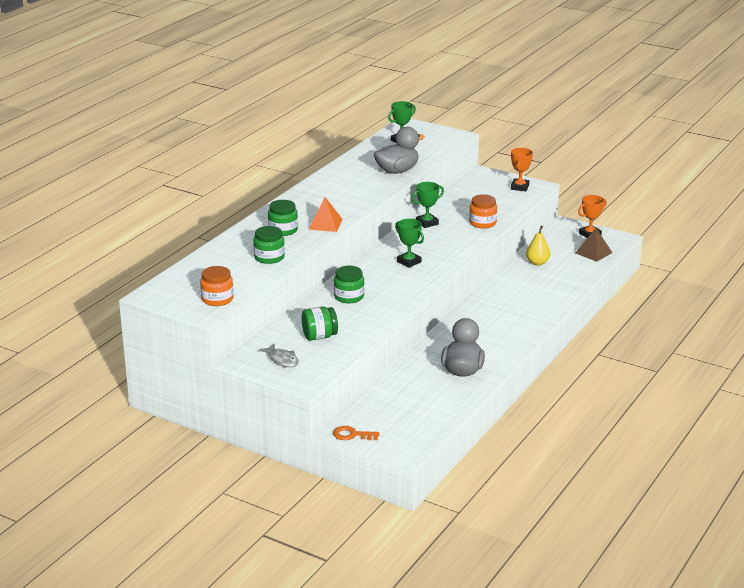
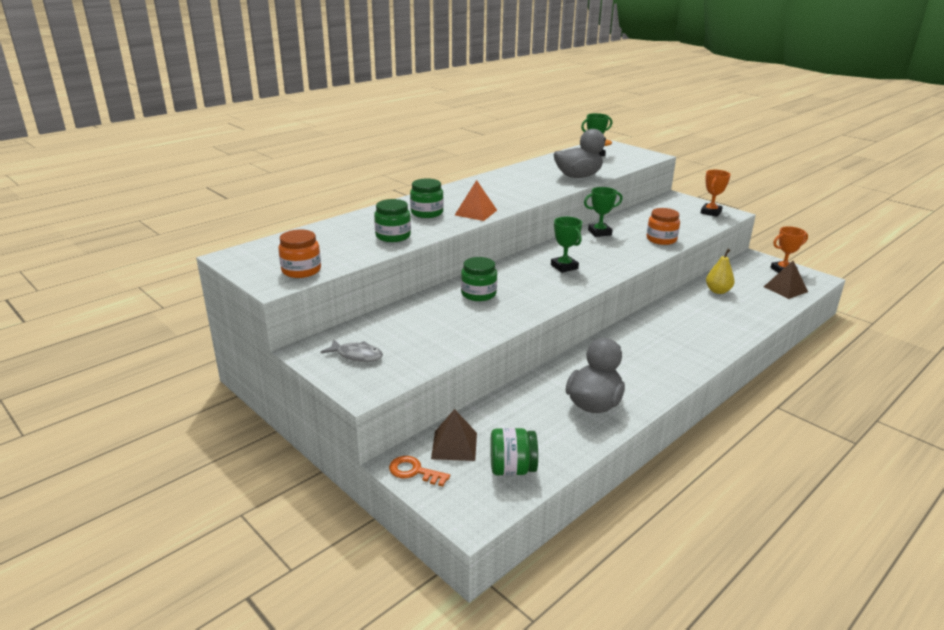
camera: 15 degrees right, 0 degrees up
grey fish [258,343,299,367] -> grey fish turned 45 degrees counterclockwise [321,340,383,362]
green jar [302,306,338,341] -> green jar moved to [490,428,538,476]
none -> brown pyramid [431,409,477,461]

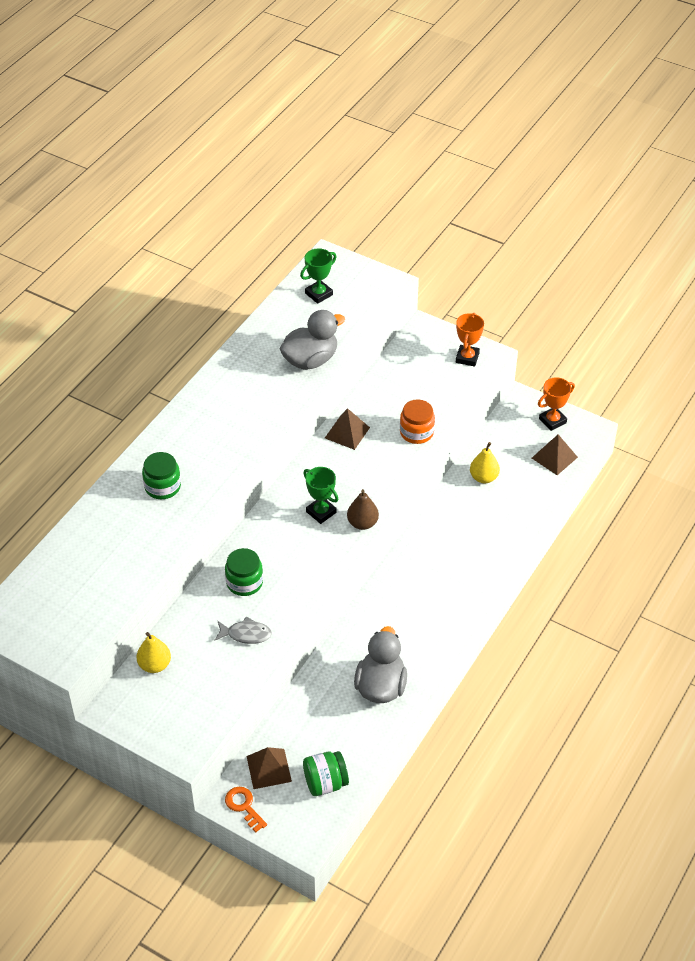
camera: 15 degrees left, 20 degrees up
orange jar [278,230,321,278] -> none
grey fish [321,340,383,362] -> grey fish moved to [214,617,272,644]
green jar [374,199,411,242] -> none
orange key [389,456,450,486] -> orange key turned 45 degrees clockwise [225,787,267,832]
orange pyramid [455,180,497,221] -> none
green trophy [584,187,623,237] -> brown pyramid [325,408,370,450]
none -> yellow pear [137,632,171,673]
none -> brown pear [347,489,379,530]

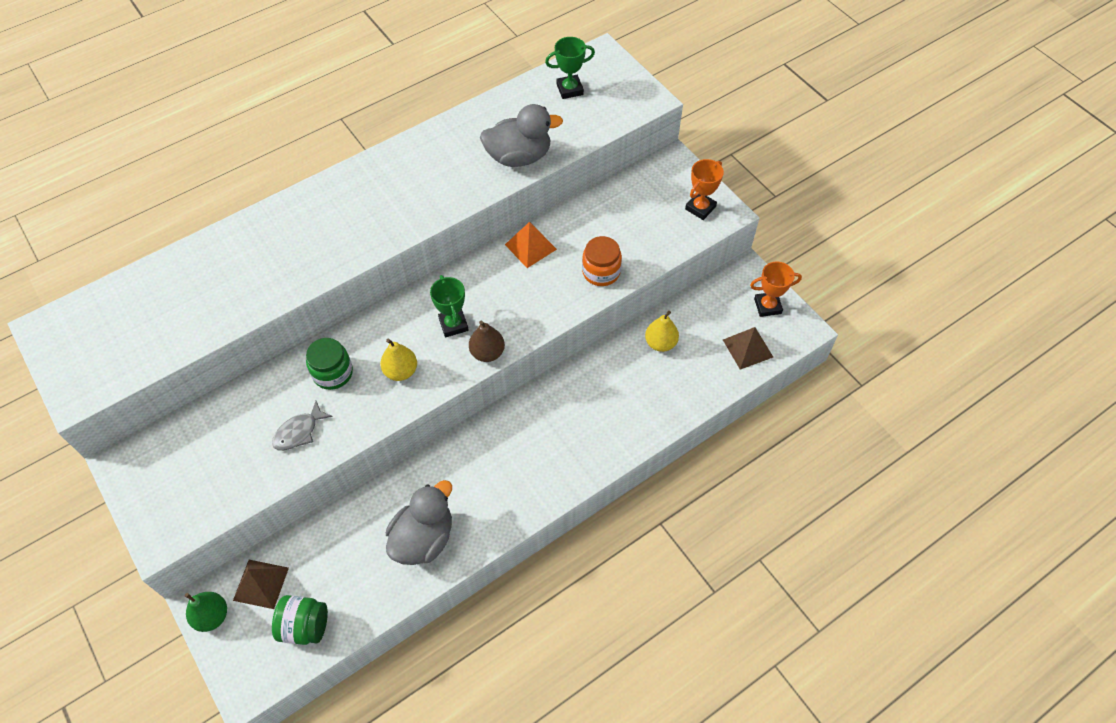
camera: 25 degrees right, 10 degrees up
yellow pear [137,632,171,673] -> yellow pear moved to [380,339,417,381]
green jar [142,452,181,499] -> none
grey fish [214,617,272,644] -> grey fish turned 105 degrees clockwise [272,401,333,451]
orange key [225,787,267,832] -> green pear [185,592,227,632]
brown pyramid [325,408,370,450] -> orange pyramid [505,222,557,268]

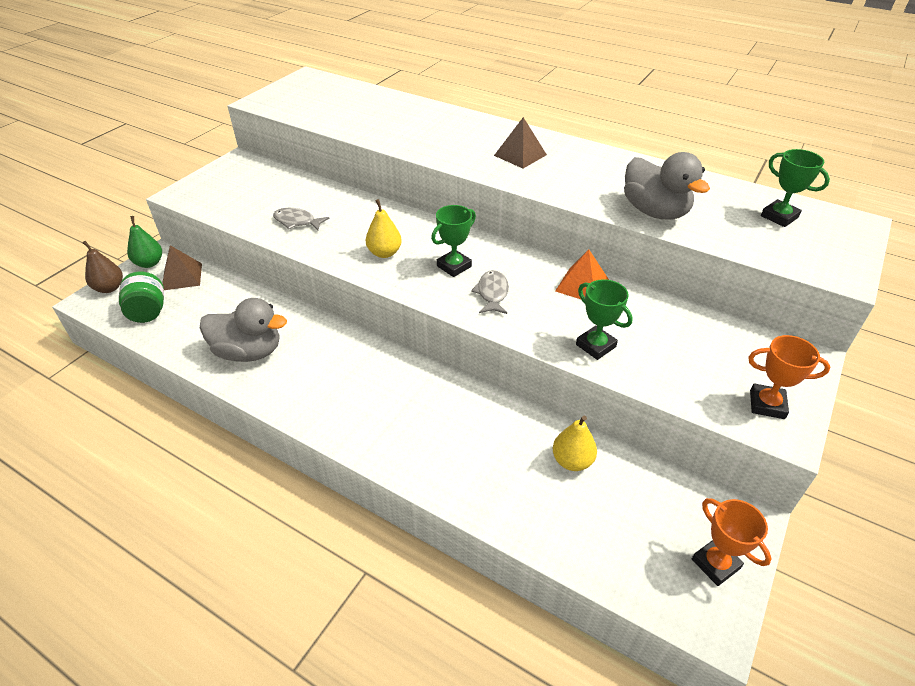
camera: 65 degrees right, 15 degrees down
green jar [306,338,353,390] -> none
brown pear [469,321,505,362] -> brown pear moved to [83,241,123,293]
orange jar [582,236,622,286] -> green trophy [576,279,633,360]
brown pyramid [723,327,773,370] -> brown pyramid moved to [494,117,547,168]
none -> grey fish [471,270,509,314]

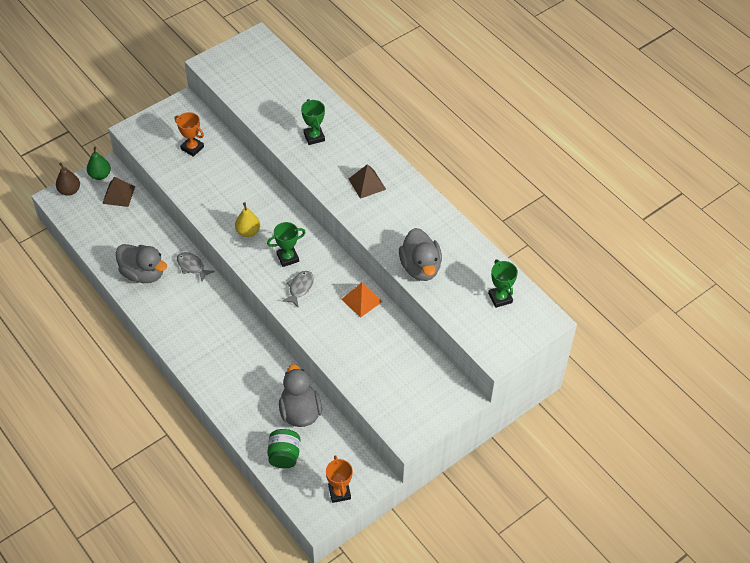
camera: 20 degrees right, 10 degrees up
green jar [119,272,164,323] -> green jar moved to [267,429,300,468]
grey fish [273,208,330,231] -> grey fish moved to [177,252,214,281]
yellow pear [553,416,597,471] -> grey duck [279,364,322,427]
green trophy [576,279,633,360] -> green trophy moved to [301,99,325,145]
orange trophy [748,335,830,419] -> orange trophy moved to [174,112,204,157]

